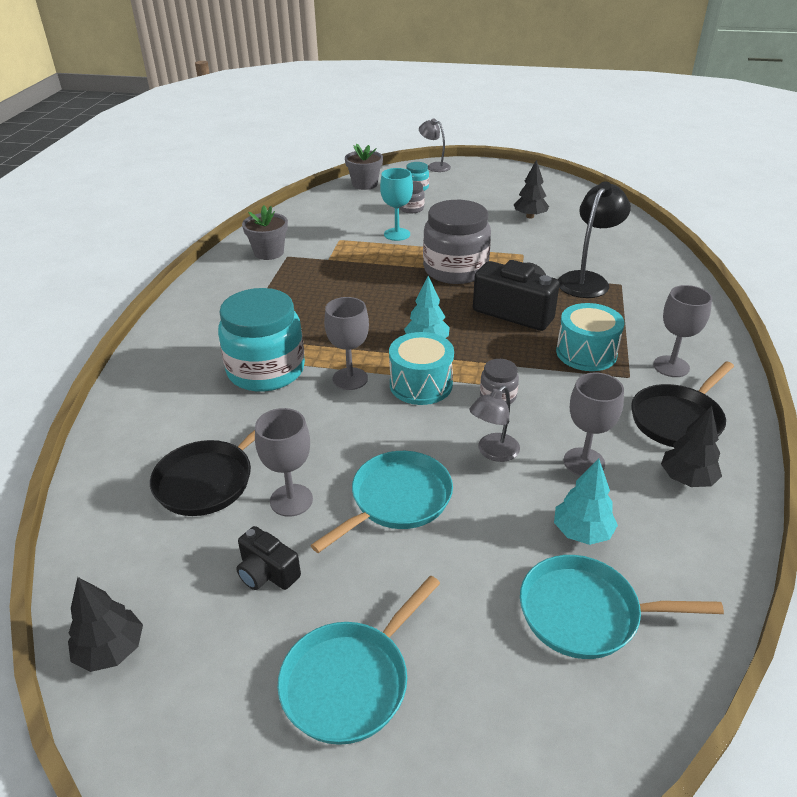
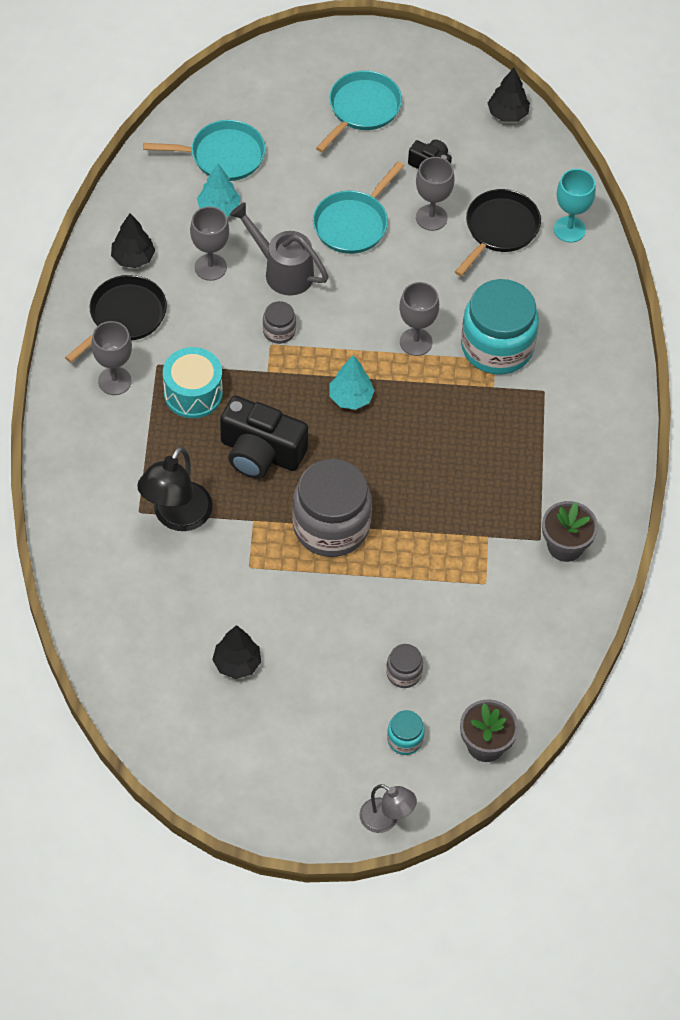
camera: 170 degrees right, 20 degrees up
turquoise goblet [380,168,413,241] -> turquoise goblet moved to [554,169,596,243]
turquoise drum [389,332,454,405] -> none
grey lamp [469,386,520,462] -> grey watering can [230,203,328,296]

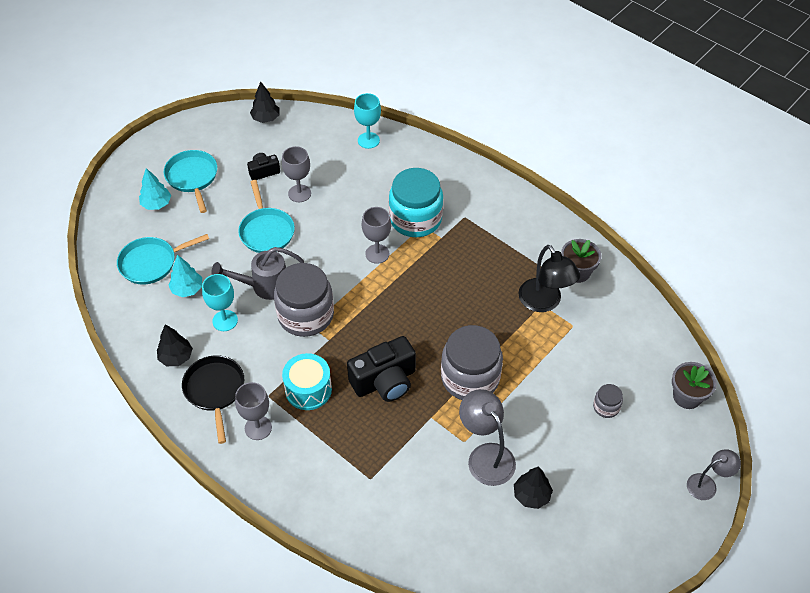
camera: 50 degrees left, 5 degrees down
black lamp [137,446,213,531] -> black lamp moved to [519,245,580,312]
turquoise pan [143,120,266,181] -> turquoise pan turned 150 degrees counterclockwise [117,234,209,285]
grey goblet [190,206,229,281] -> turquoise goblet [202,274,238,331]
grey jar [263,301,296,344] -> grey jar [274,263,334,337], size x2.24
turquoise tree [329,355,375,410] -> turquoise tree moved to [139,168,171,210]
turquoise jar [387,710,425,755] -> none
black pan [455,189,541,276] -> none
none -> grey lamp [459,389,516,486]

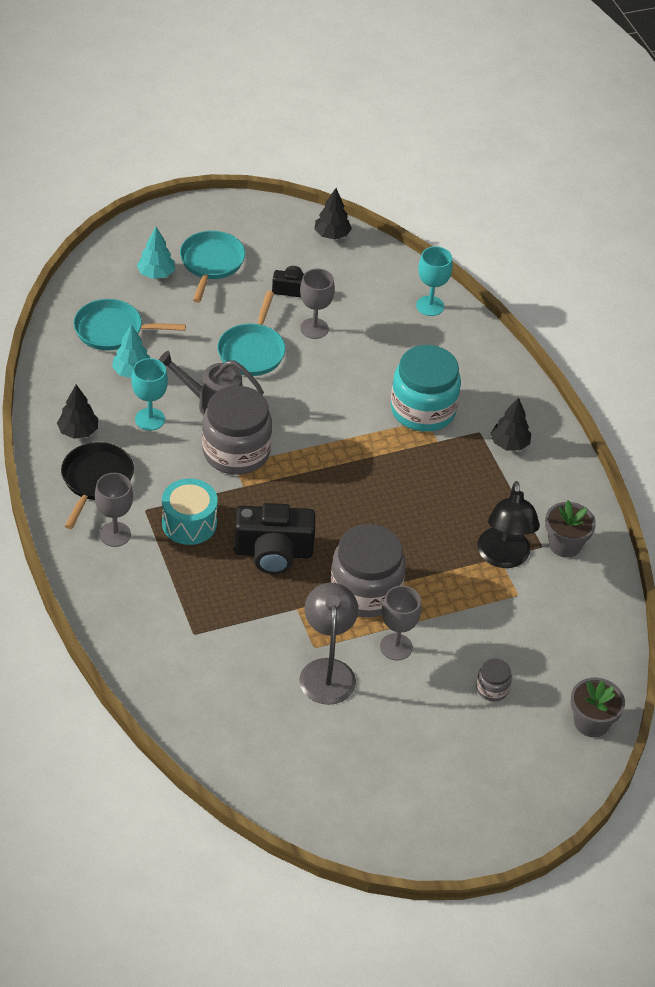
camera: 25 degrees right, 5 degrees down
grey goblet [362,207,391,264] -> grey goblet moved to [380,586,422,660]
black tree [514,466,553,509] -> black tree moved to [491,397,531,451]
grey lamp [687,449,741,500] -> none

